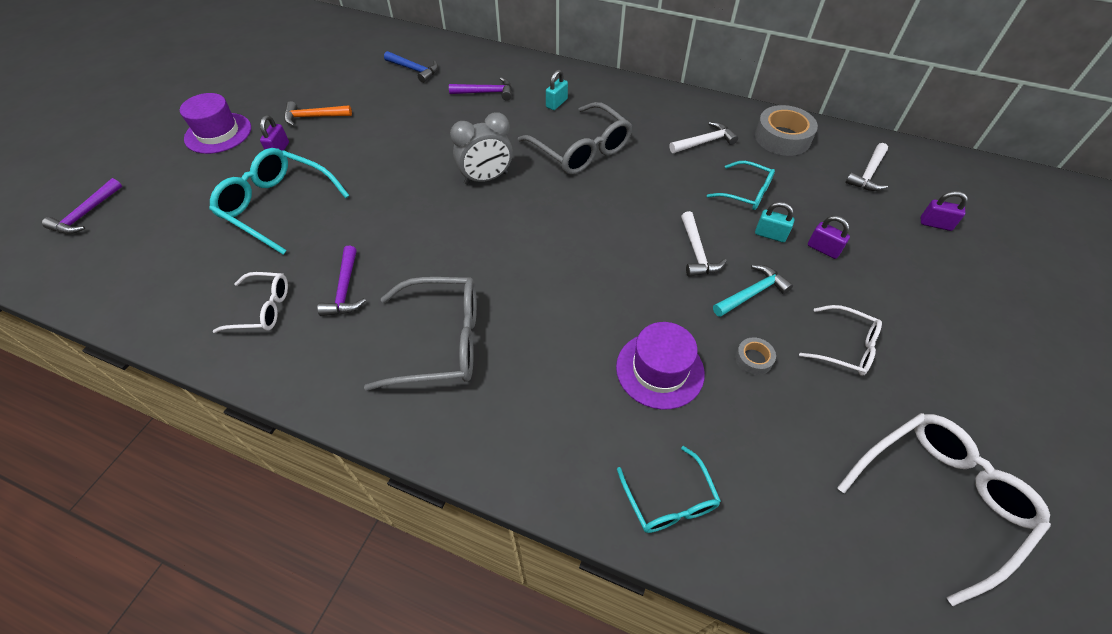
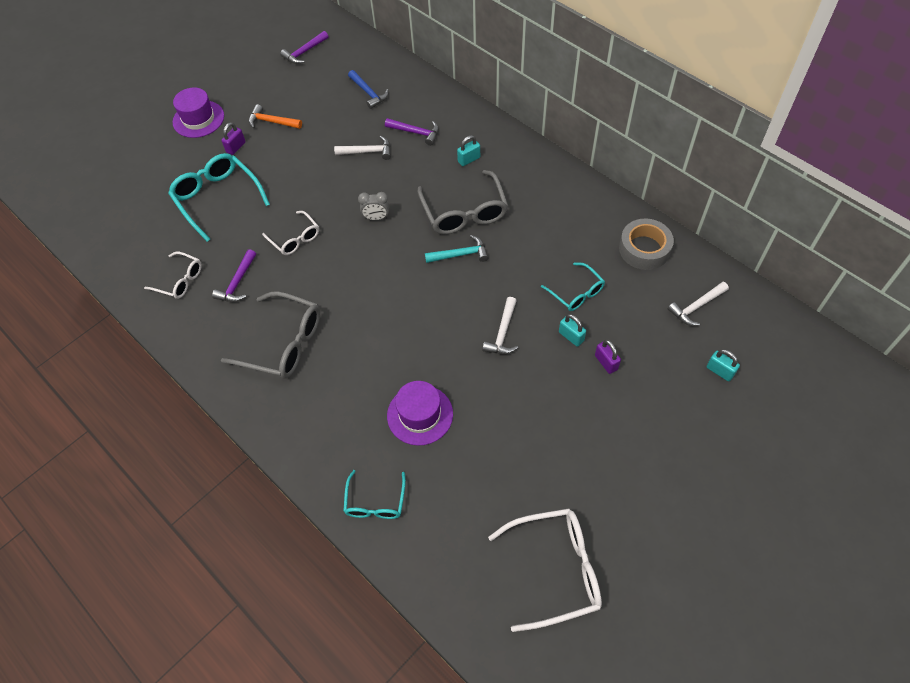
camera: 25 degrees right, 5 degrees up
purple hammer [42,178,122,234] -> purple hammer moved to [280,31,328,64]
grey clock [450,112,513,185] -> grey clock [358,192,389,221], size x0.62
white hammer [669,122,738,153] -> white hammer moved to [334,136,391,160]
turquoise hammer [713,265,793,317] -> turquoise hammer moved to [425,235,489,263]
grey tape [735,337,776,375] -> none
white glasses [799,305,882,376] -> white glasses moved to [262,211,319,255]
purple padlock [921,191,968,231] -> turquoise padlock [707,349,740,381]

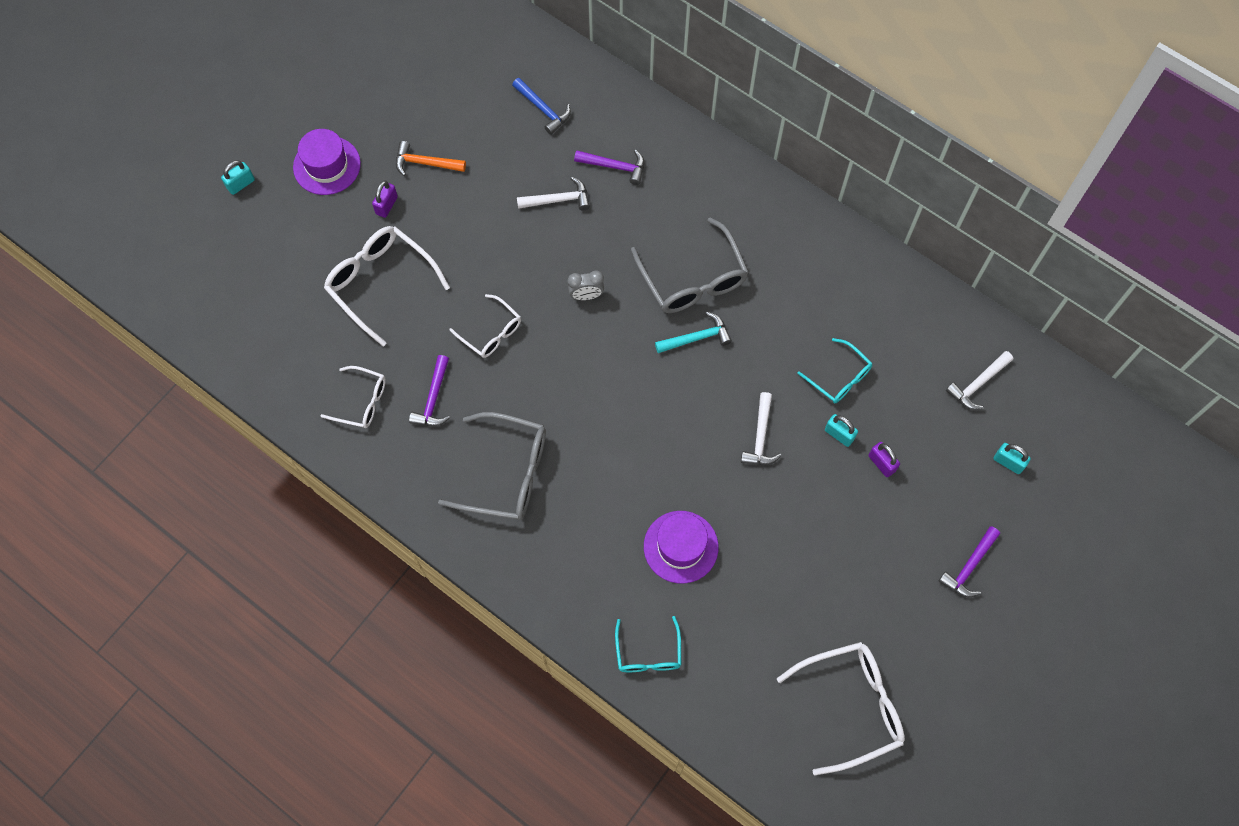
camera: 10 degrees left, 10 degrees up
turquoise glasses [168,153,270,242] -> white glasses [324,226,450,346]
purple hammer [280,31,328,64] -> purple hammer moved to [939,526,1000,597]
turquoise padlock [457,135,480,166] -> turquoise padlock moved to [221,160,255,195]
grey tape [619,219,674,270] -> none

